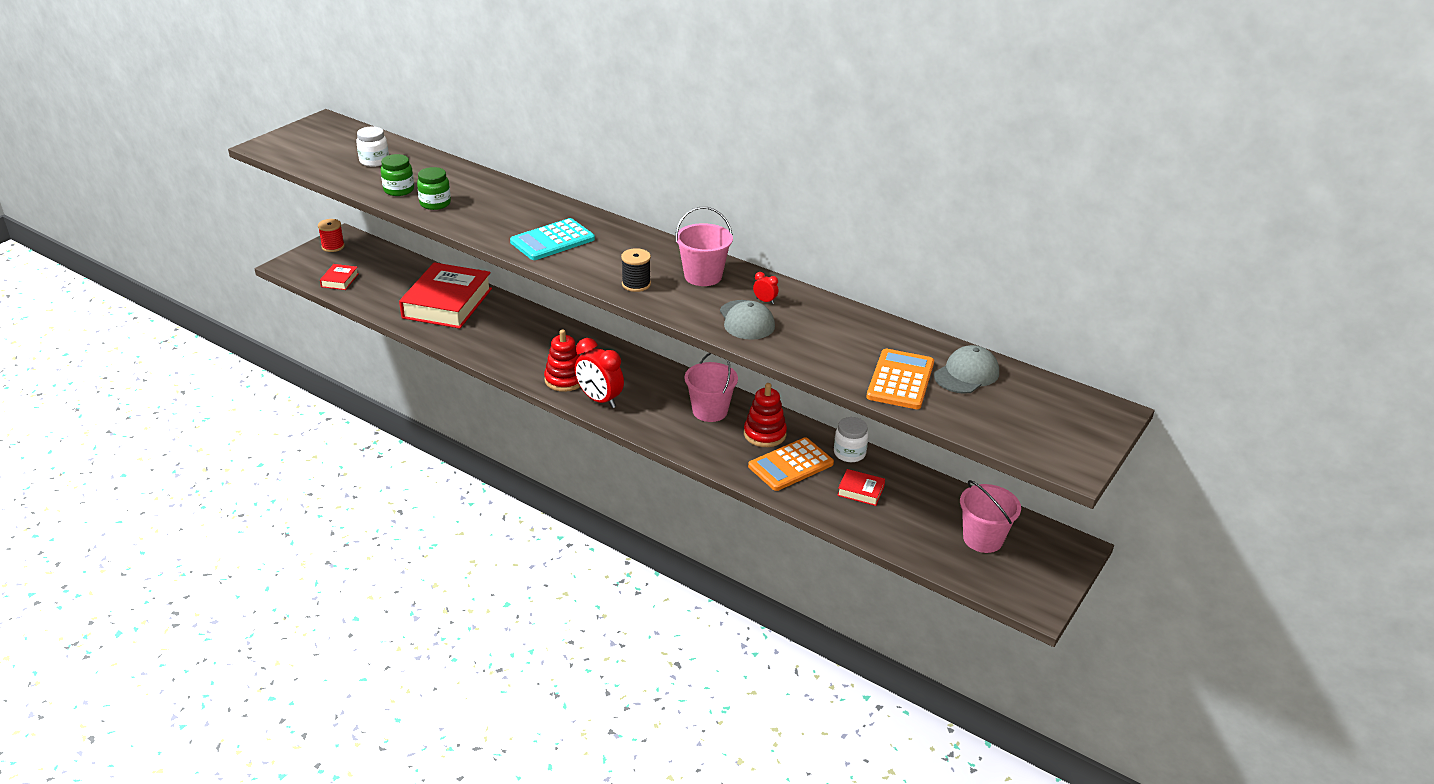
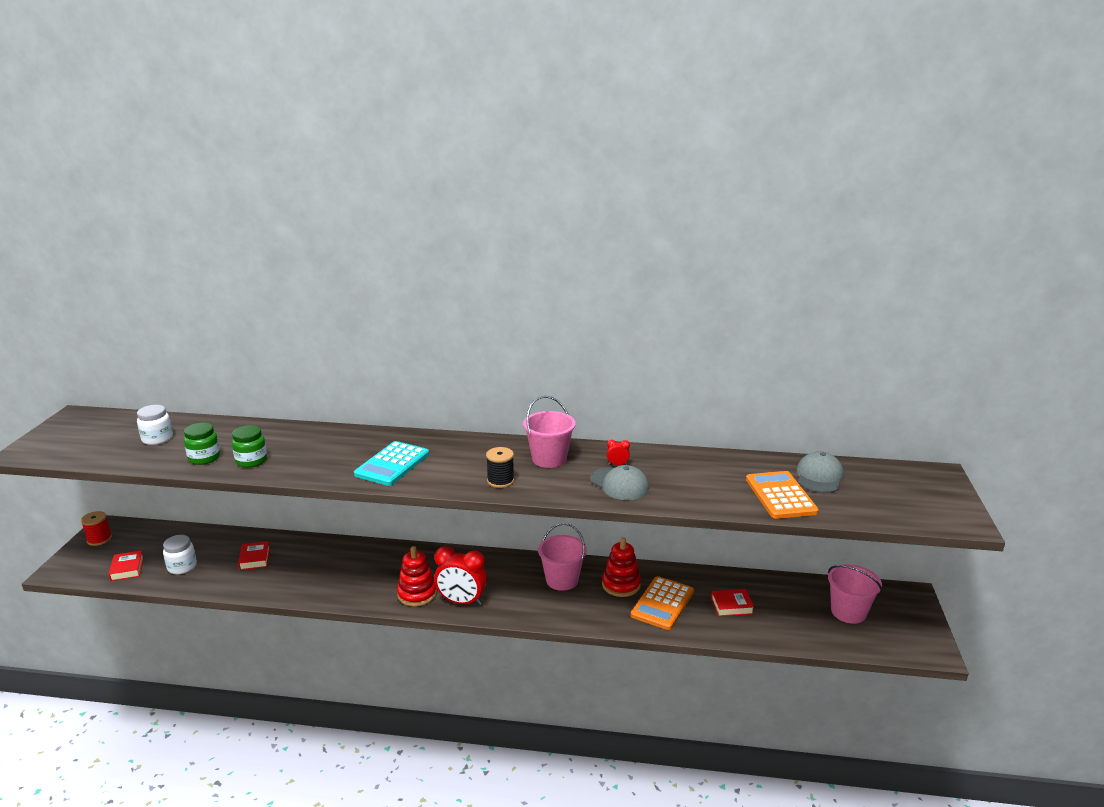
camera: 25 degrees left, 10 degrees down
red book [399,262,492,329] -> red book [238,541,270,570], size x0.42
white jar [834,417,868,462] -> white jar moved to [163,535,197,574]

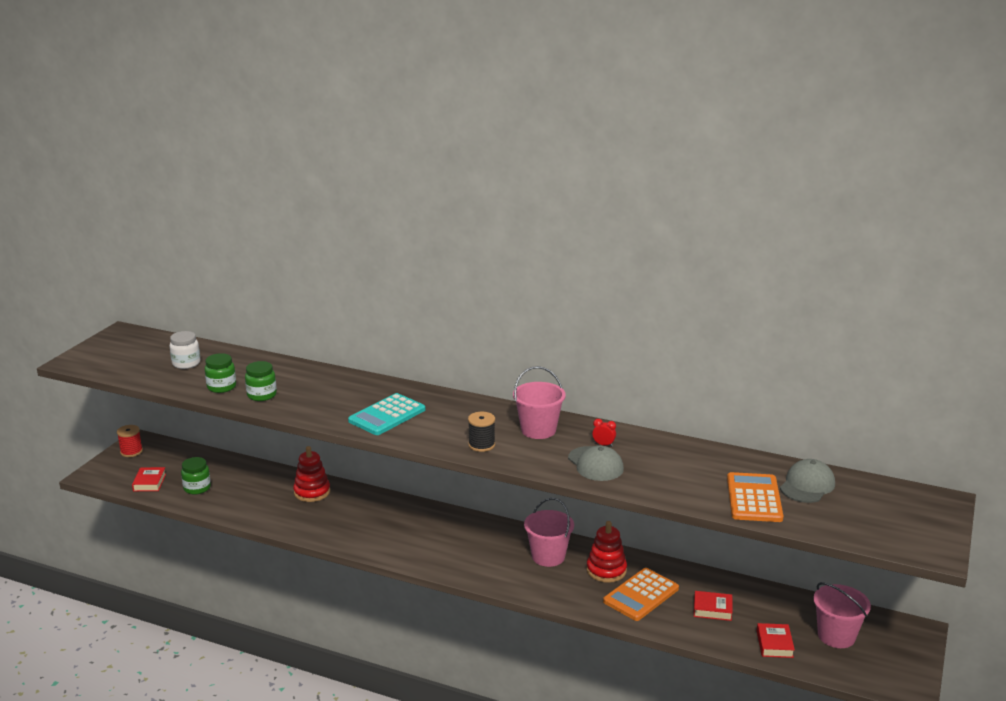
camera: 15 degrees right, 0 degrees up
white jar [163,535,197,574] -> green jar [181,457,211,495]
red book [238,541,270,570] -> red book moved to [757,623,795,658]
red stacking toy [397,546,437,606] -> red stacking toy moved to [293,446,330,502]
red clock [434,546,487,606] -> none

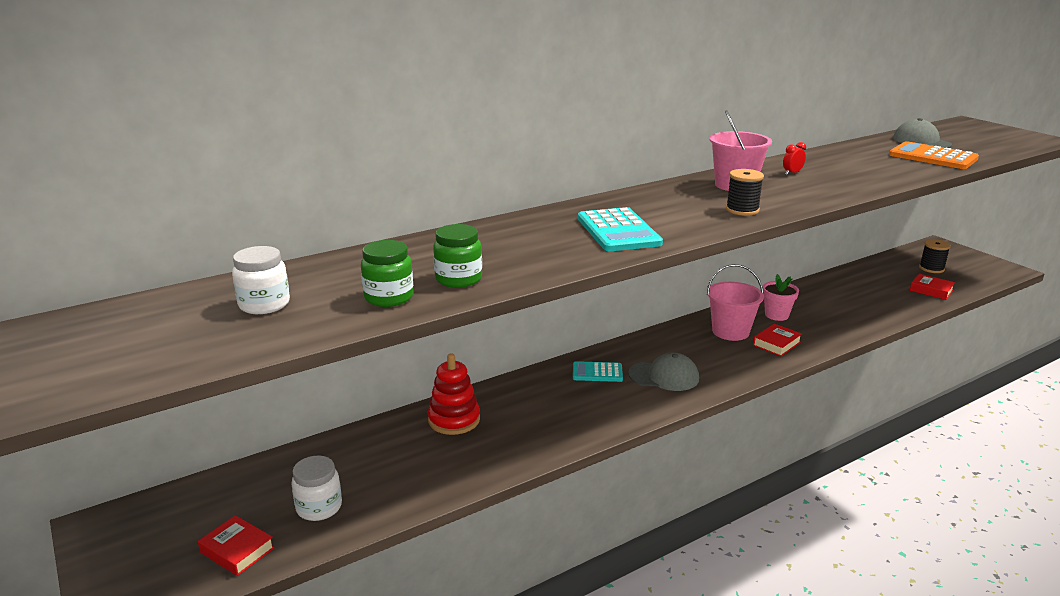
camera: 55 degrees left, 0 degrees up
red spool [117,425,143,457] -> none
green jar [181,457,211,495] -> white jar [291,456,342,521]
grey cap [568,445,624,481] -> grey cap moved to [628,352,699,391]
red stacking toy [587,521,627,583] -> pink flower pot [763,274,799,321]
orange calculator [603,568,679,621] -> none
red book [694,591,733,621] -> red book moved to [753,324,802,356]
pink bucket [813,582,871,648] -> black spool [919,239,951,273]
none -> turquoise calculator [573,361,623,382]

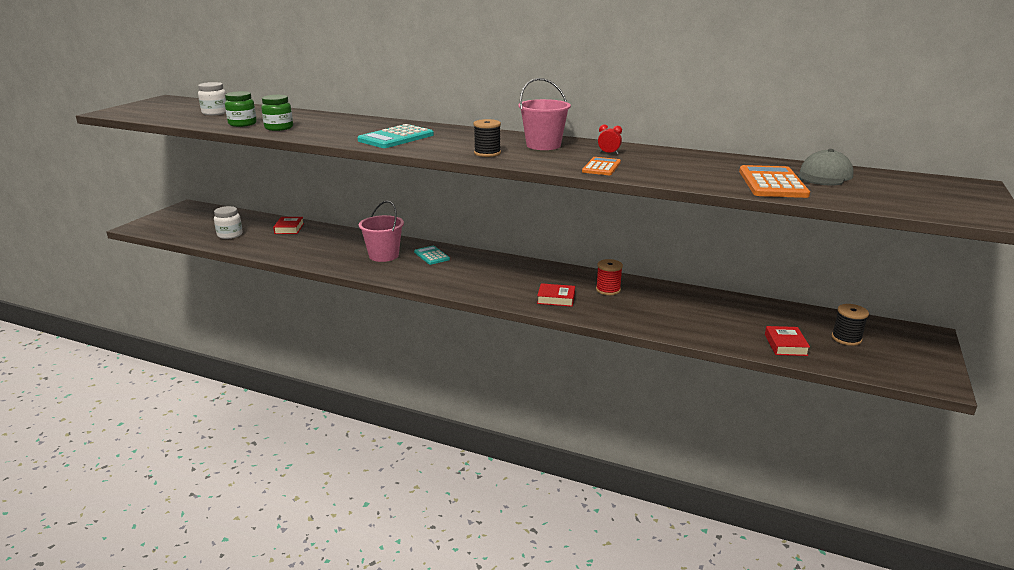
camera: 55 degrees right, 0 degrees up
red book [198,515,275,576] -> red book moved to [273,217,304,234]
red stacking toy [428,353,480,435] -> none
grey cap [628,352,699,391] -> none
pink bucket [707,264,764,341] -> pink bucket moved to [359,201,404,262]
pink flower pot [763,274,799,321] -> red spool [596,259,623,295]
none -> orange calculator [582,157,621,175]

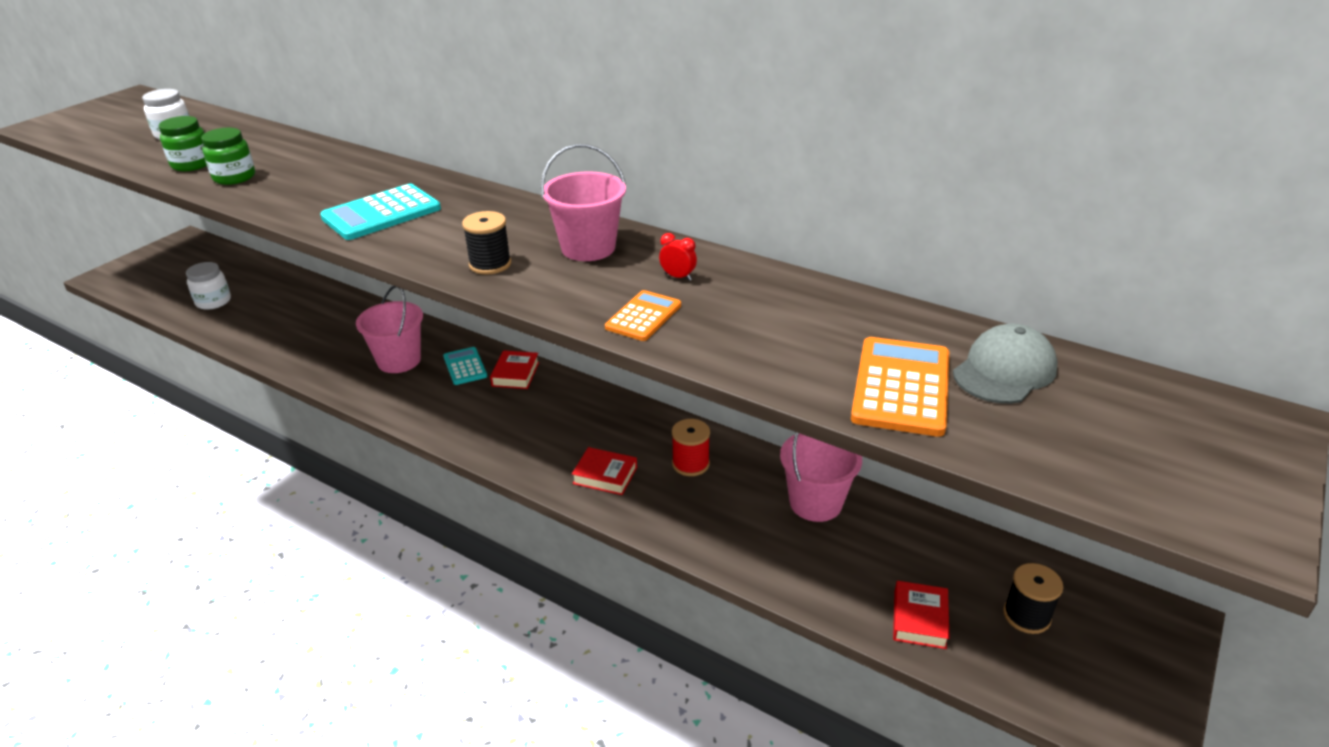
camera: 10 degrees right, 10 degrees up
red book [273,217,304,234] -> red book moved to [490,350,539,389]
none -> pink bucket [780,432,862,522]

